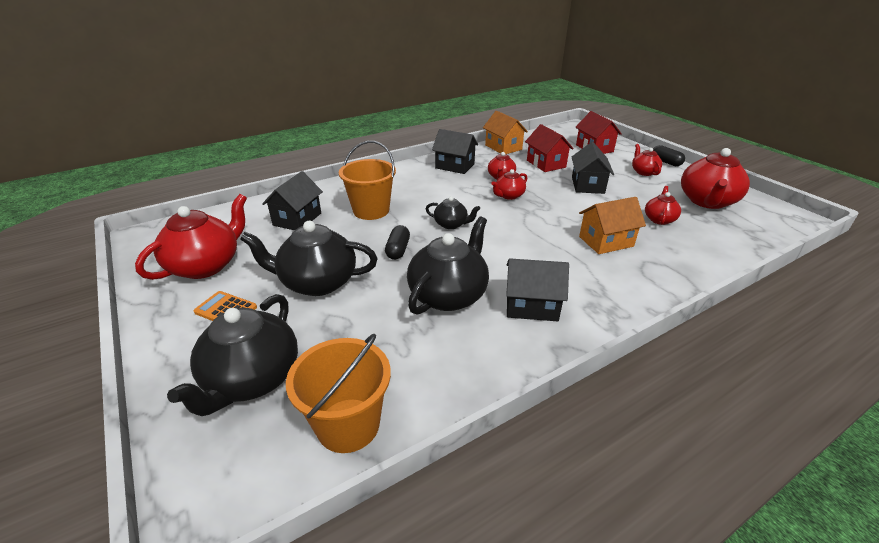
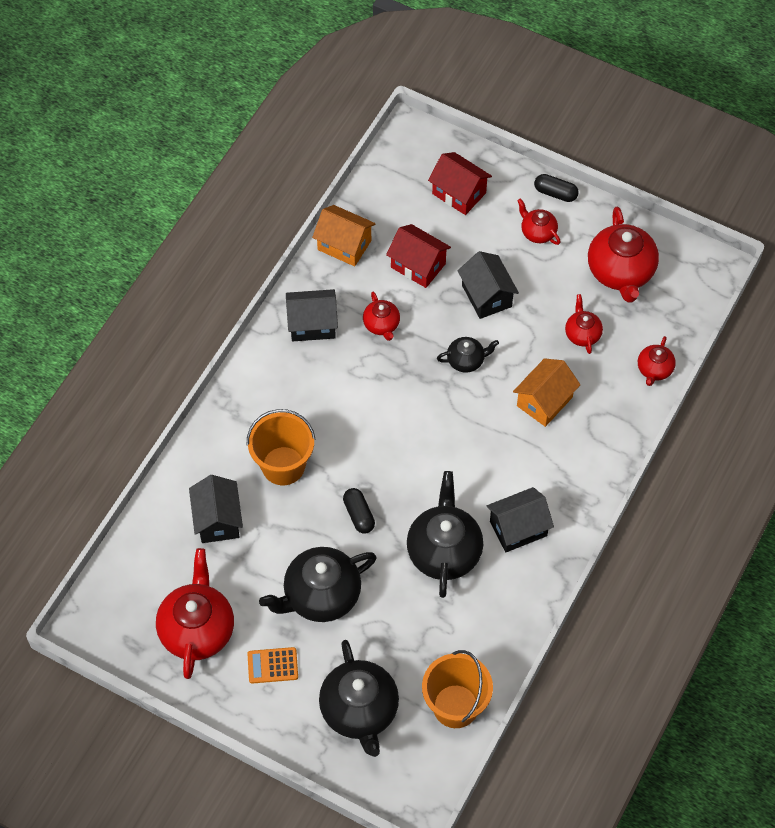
camera: 30 degrees left, 25 degrees up
black teapot [426,196,480,229] -> black teapot moved to [437,337,499,373]
red teapot [491,169,527,200] -> red teapot moved to [638,336,676,386]

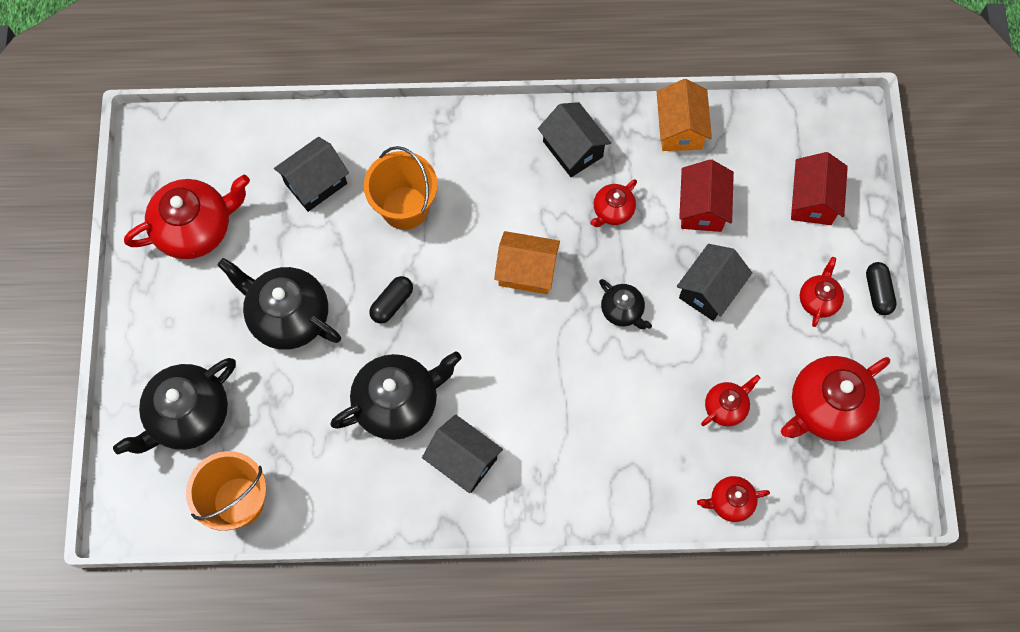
camera: 60 degrees right, 10 degrees up
orange calculator [247,647,298,684] -> none
orange house [513,358,580,427] -> orange house moved to [494,231,560,294]

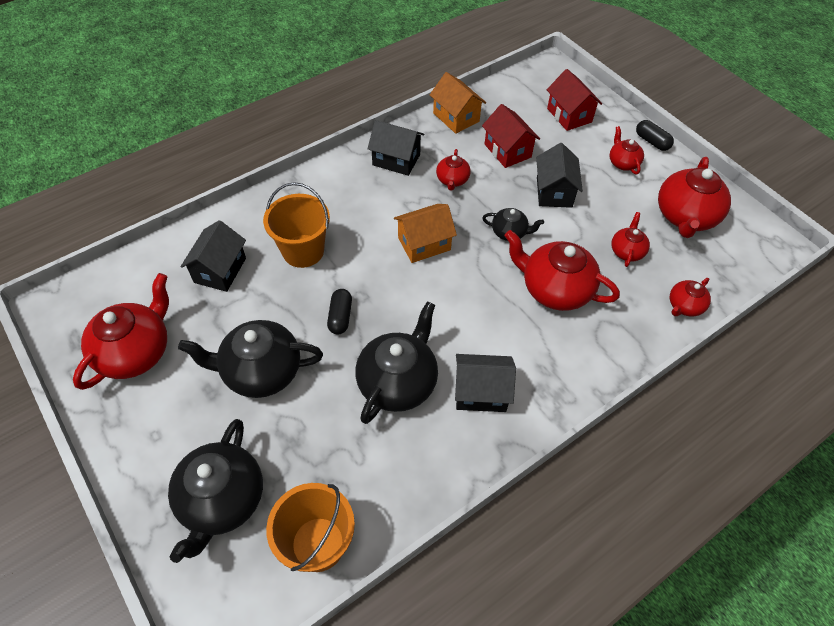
camera: 35 degrees left, 15 degrees down
none -> red teapot [505,230,620,311]

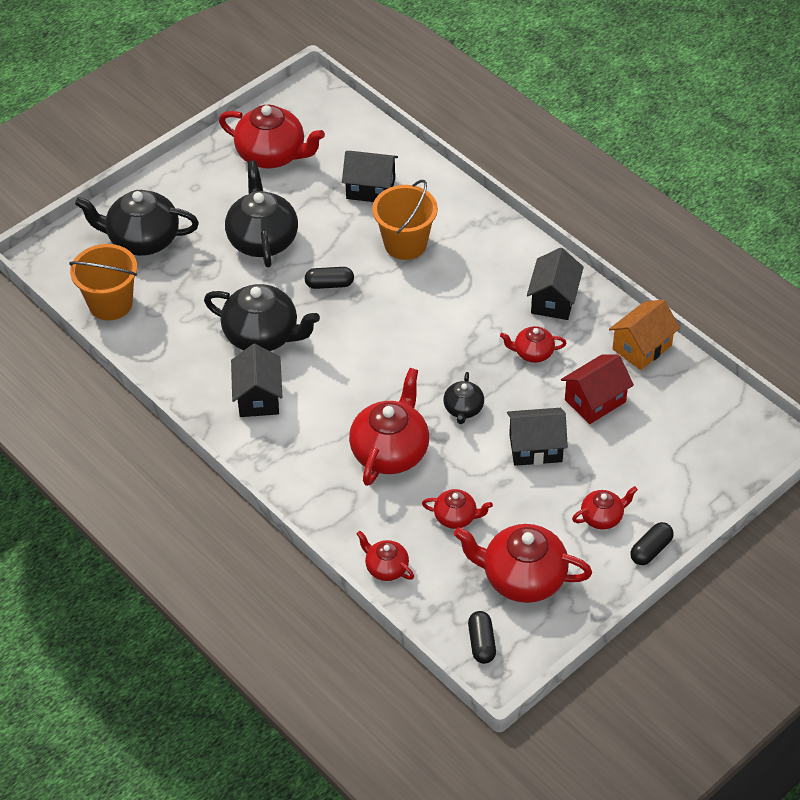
camera: 85 degrees right, 5 degrees down
orange house [394,204,457,263] -> none
red house [547,69,602,131] -> none
none -> black capsule [468,611,496,664]

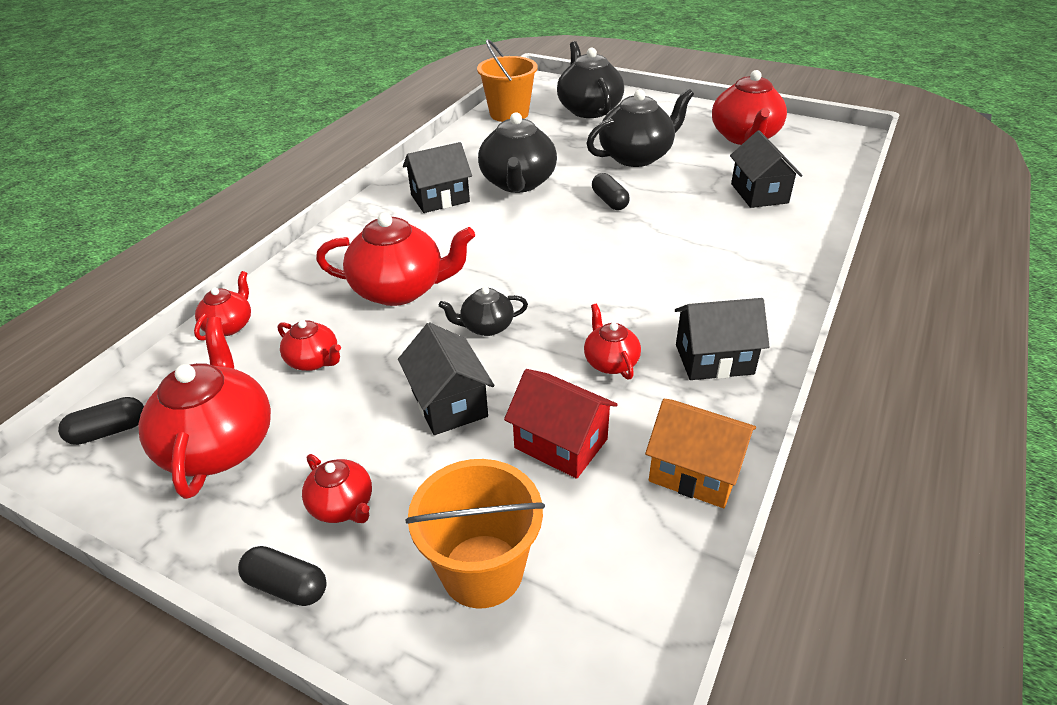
camera: 70 degrees right, 10 degrees down
orange bucket [372,180,438,260] -> orange bucket moved to [406,459,545,609]
red teapot [422,489,493,529] -> red teapot turned 45 degrees counterclockwise [278,320,341,371]

